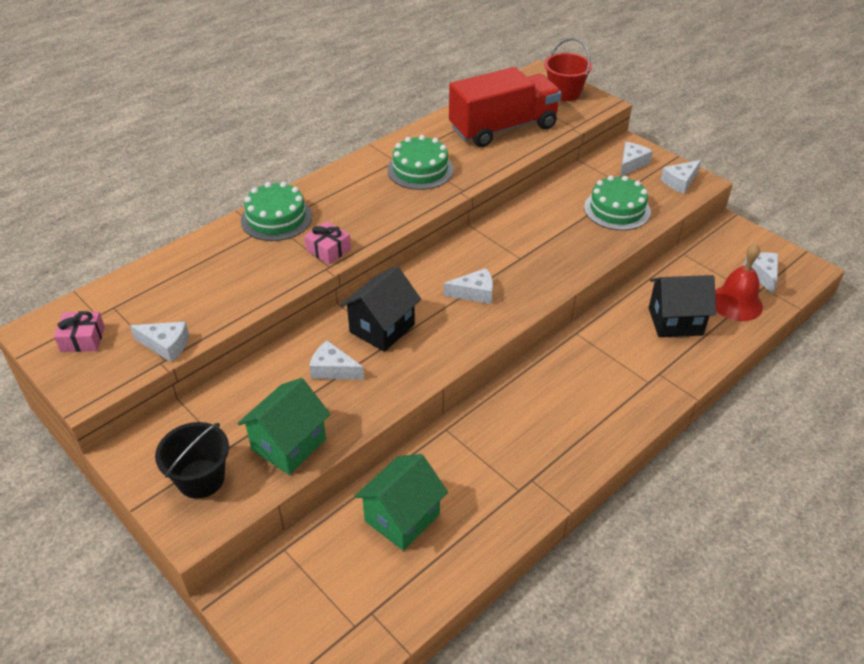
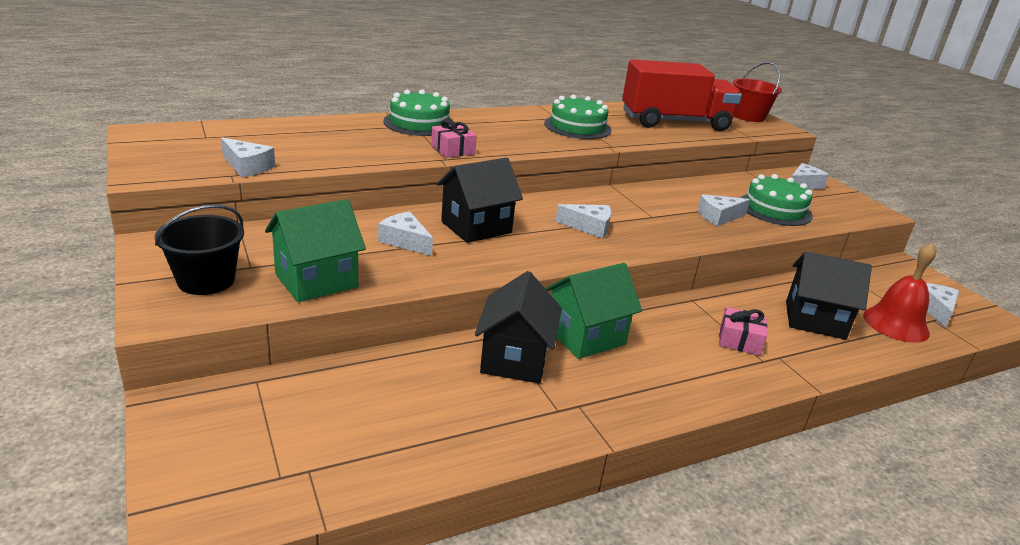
camera: 15 degrees right, 15 degrees down
pink gift [54,311,105,352] -> pink gift moved to [719,307,767,356]
green house [355,454,448,551] -> green house moved to [545,263,642,359]
white cheese [661,160,701,194] -> white cheese moved to [697,194,750,226]
none -> black house [475,271,562,384]

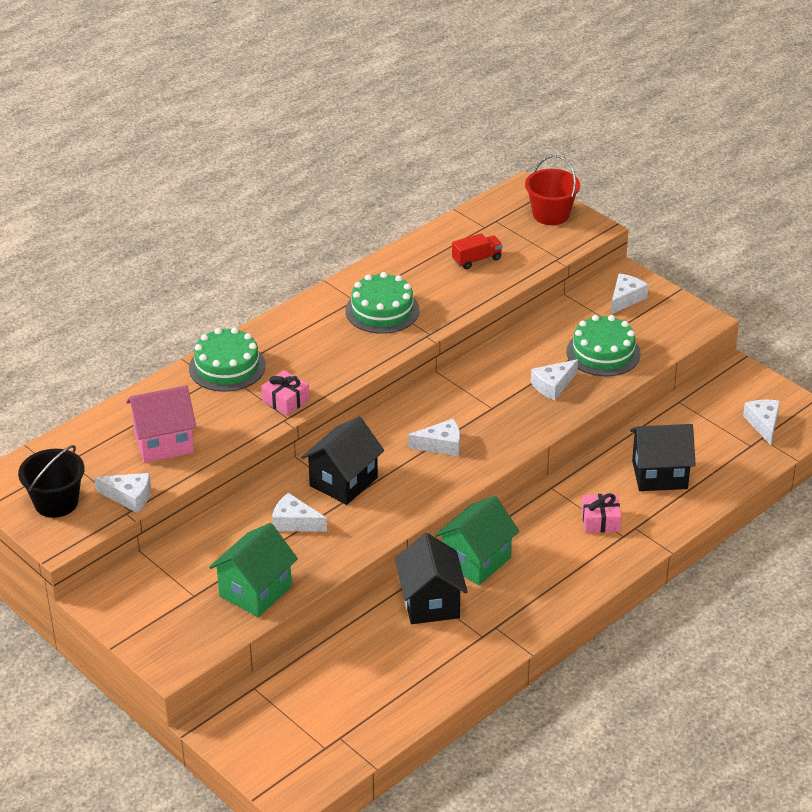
camera: 15 degrees left, 10 degrees up
black bucket [155,205,244,295] -> black bucket moved to [18,445,85,518]
red truck [622,59,742,131] -> red truck [452,233,503,269], size x0.40
red bell [863,243,936,343] -> none
none -> pink house [126,385,196,463]

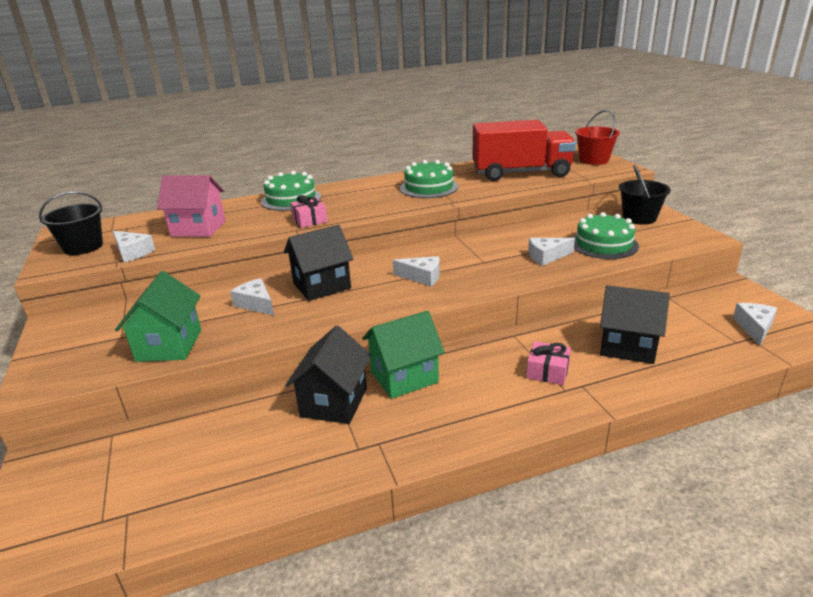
camera: 25 degrees right, 10 degrees down
green house [209,523,298,617] -> green house turned 60 degrees counterclockwise [115,271,201,362]
red truck [452,233,503,269] -> red truck [473,120,576,181], size x2.50
white cheese [611,273,649,314] -> black bucket [619,164,671,225]

